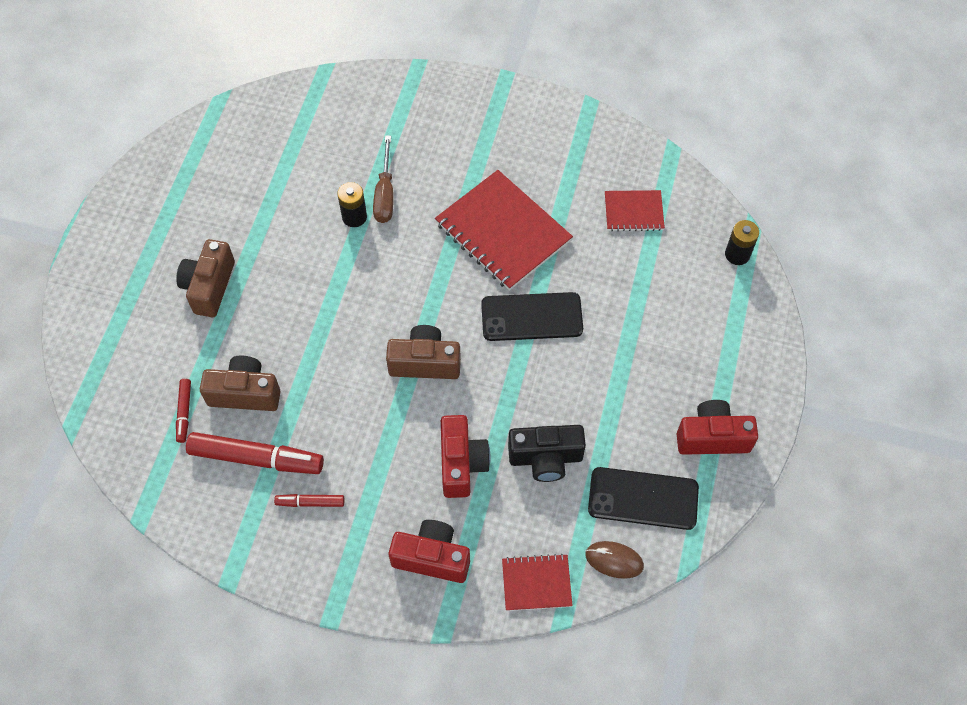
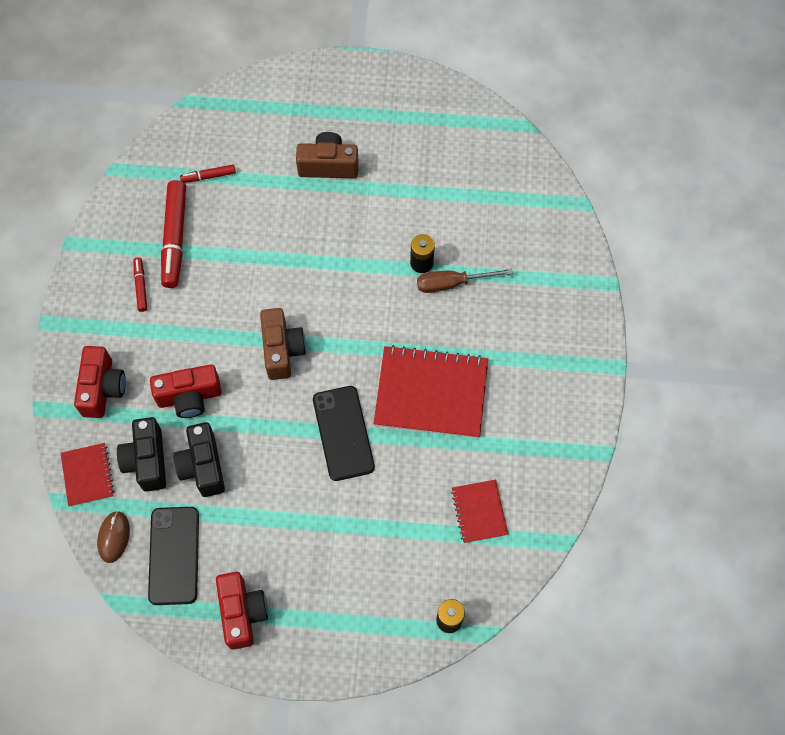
camera: 80 degrees right, 5 degrees up
brown camera [200,355,281,411] -> none
red notebook [435,170,573,291] -> red notebook turned 60 degrees clockwise [373,345,488,438]
none -> black camera [117,417,166,492]

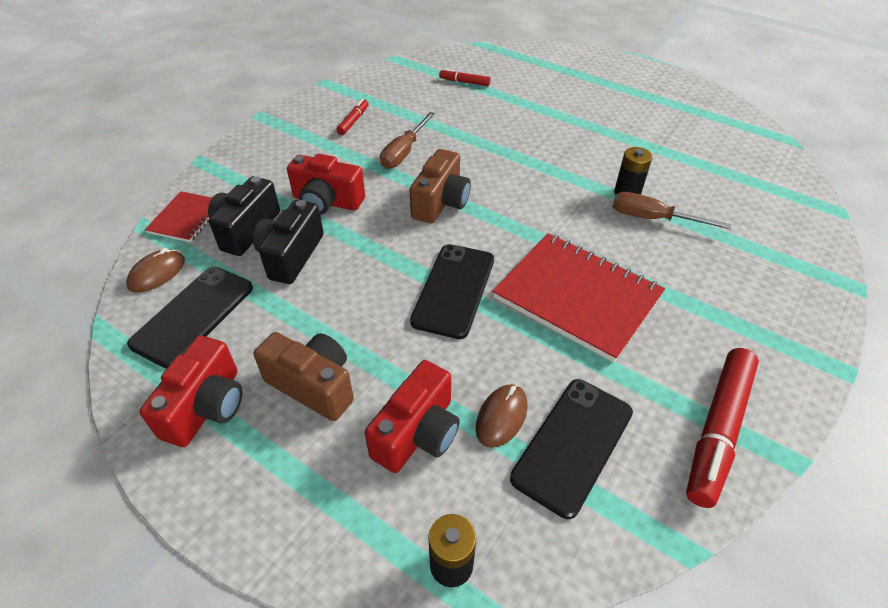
camera: 30 degrees right, 20 degrees down
red camera [74,346,126,418] -> red camera moved to [365,360,460,473]
red marker [161,180,186,288] -> red marker moved to [686,348,759,508]
brown camera [296,132,359,178] -> brown camera moved to [253,332,354,421]
red notebook [451,480,508,543] -> black phone [510,379,633,519]
none -> brown screwdriver [380,112,435,169]
none -> brown mouse [476,384,527,448]

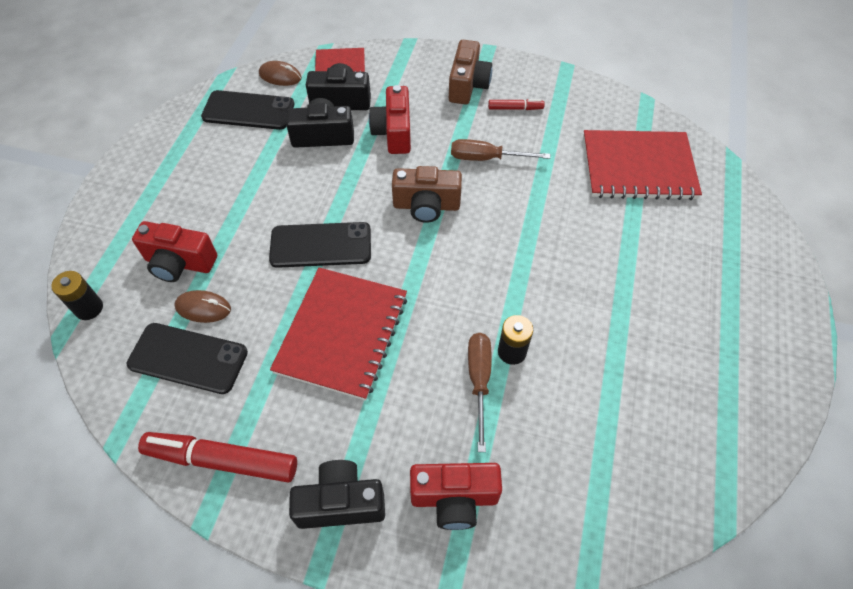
camera: 70 degrees right, 10 degrees up
red camera [140,336,242,447] -> red camera moved to [410,463,502,530]
brown camera [253,332,354,421] -> brown camera moved to [449,40,492,105]
red marker [439,69,491,86] -> red notebook [583,130,702,200]
none -> black camera [289,460,385,529]

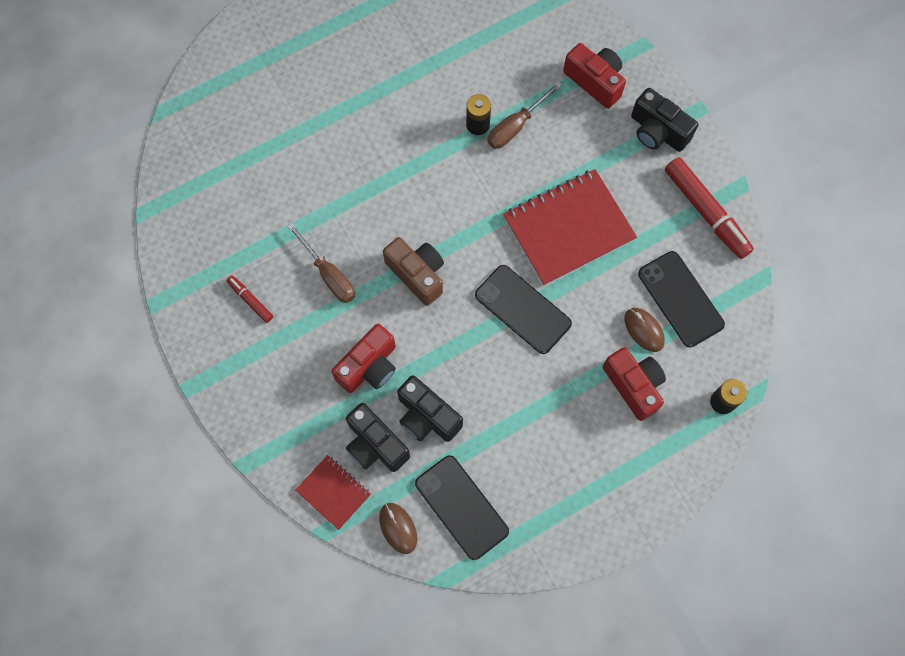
camera: 135 degrees left, 15 degrees up
brown camera [449,40,492,105] -> none
red notebook [583,130,702,200] -> none

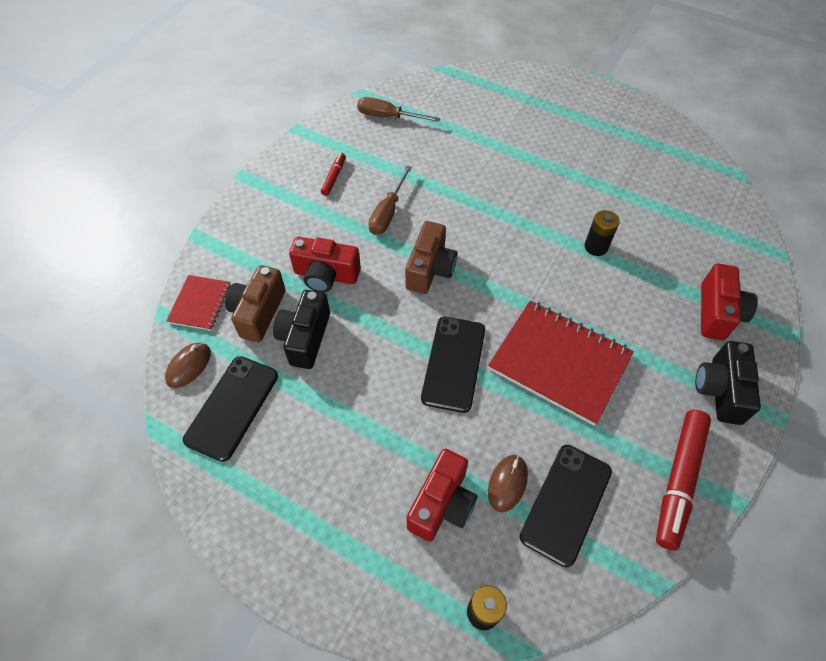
camera: 60 degrees right, 15 degrees down
black camera [346,403,410,472] -> brown camera [225,265,286,342]
brown screwdriver [487,81,562,149] -> brown screwdriver moved to [357,97,440,122]

